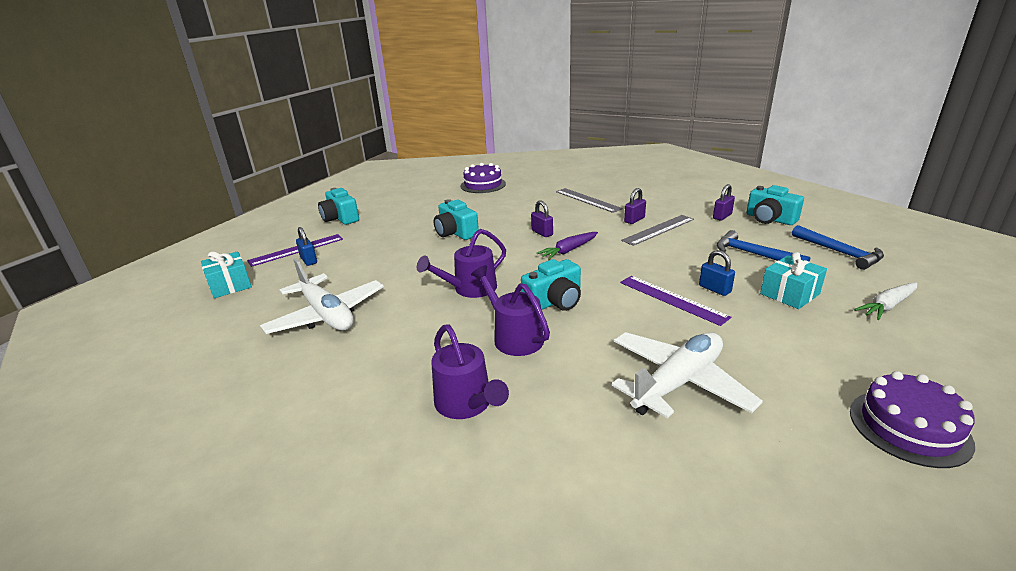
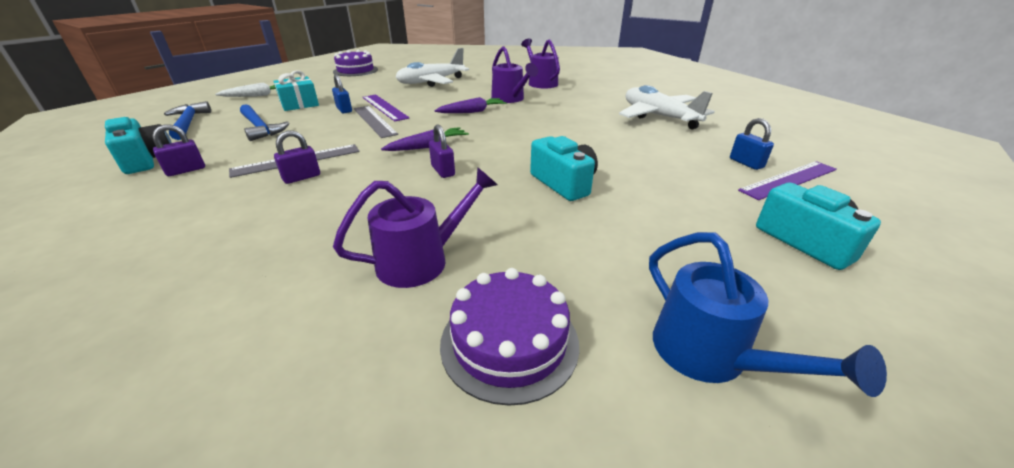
camera: 175 degrees left, 5 degrees up
turquoise gift [201,251,252,298] -> none
purple watering can [417,229,506,298] -> purple watering can moved to [333,167,497,288]
turquoise camera [521,259,581,311] -> purple carrot [434,97,506,113]
grey ruler [556,188,623,213] -> grey ruler moved to [354,106,398,138]
none -> blue watering can [649,232,887,397]

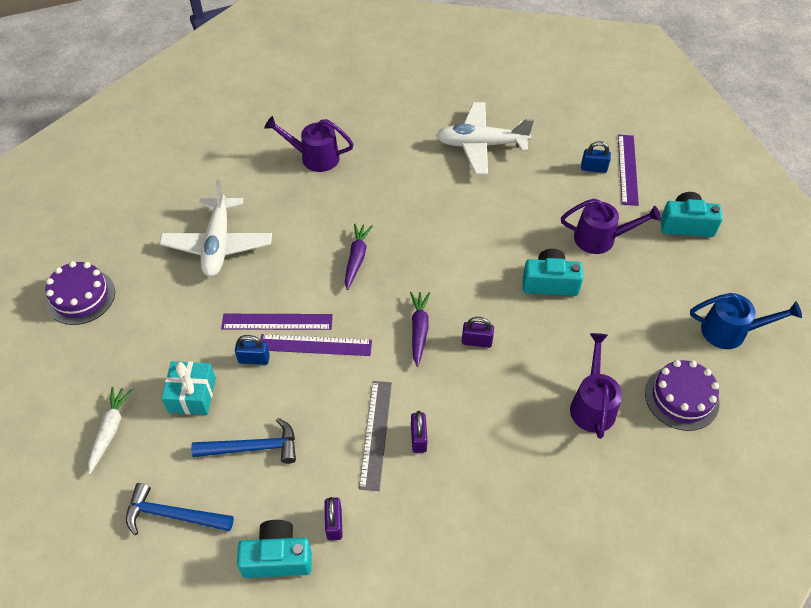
camera: 55 degrees left, 20 degrees up
grey ruler [354,106,398,138] -> purple ruler [260,334,372,356]
purple watering can [491,46,538,103] -> purple watering can moved to [561,199,661,254]

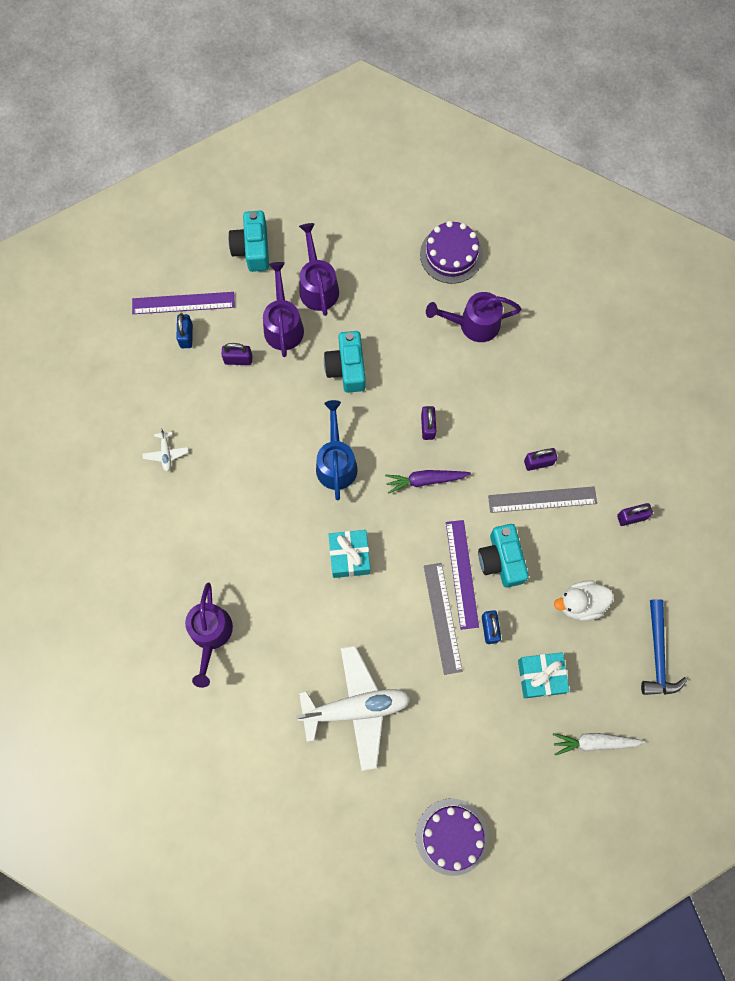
camera: 100 degrees left, 20 degrees up
blue hammer [191,418,296,464] -> white duck [554,580,613,621]
purple ruler [221,314,333,330] -> grey ruler [424,563,463,675]
turquoise camera [237,520,312,578] -> turquoise camera moved to [478,524,529,588]
purple carrot [345,223,373,290] -> turquoise gift [329,530,370,578]
white plane [436,102,534,175] -> white plane [142,428,189,472], size x0.40
blue watering can [690,293,802,349] -> blue watering can moved to [316,400,358,501]
none -> purple padlock [221,343,252,365]
none -> purple watering can [299,223,339,316]

